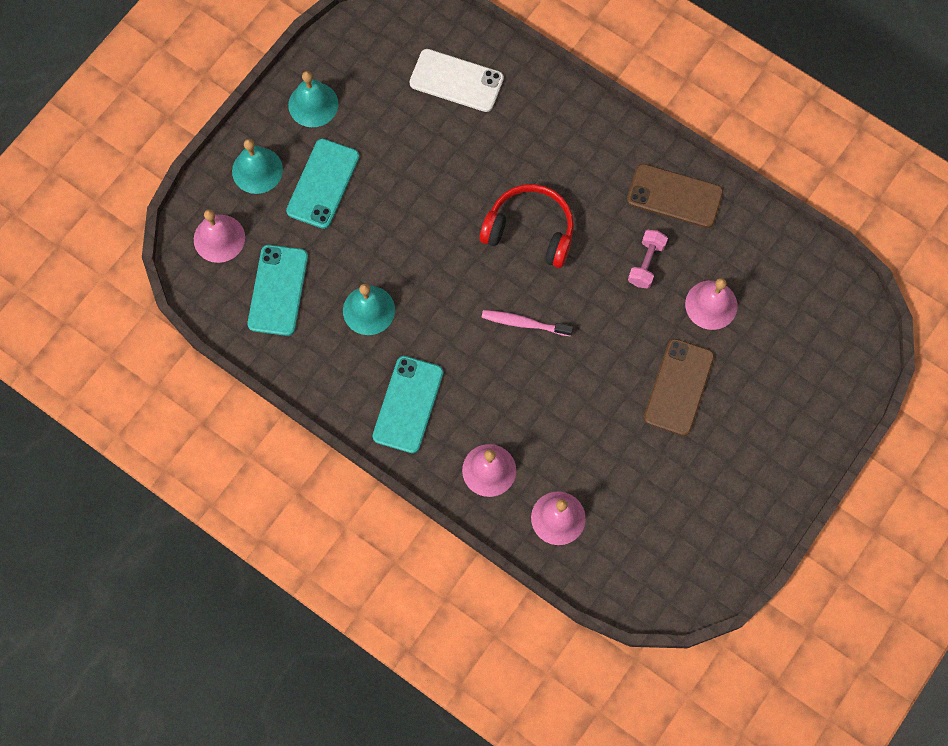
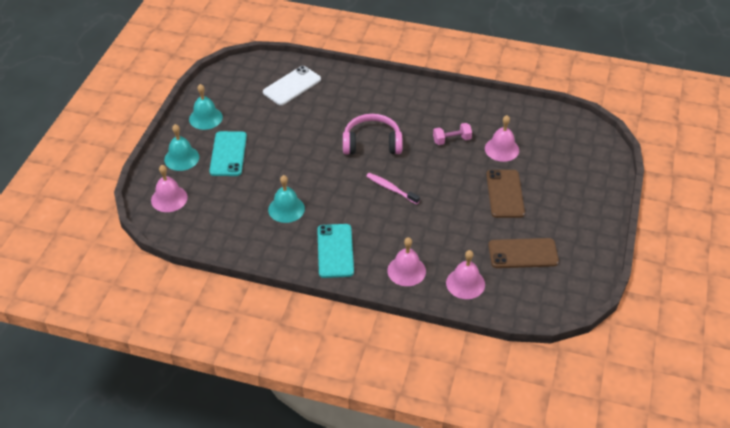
camera: 20 degrees left, 25 degrees down
turquoise phone [247,245,308,336] -> none
white phone [409,49,504,112] -> white phone turned 45 degrees counterclockwise [263,66,321,105]
red headphones [479,184,574,268] -> pink headphones [343,114,402,155]
pink toothbrush [482,310,573,336] -> pink toothbrush turned 45 degrees clockwise [366,173,420,204]
brown phone [627,164,723,228] -> brown phone moved to [488,238,559,268]
pink dumbbell [628,230,668,289] -> pink dumbbell turned 75 degrees clockwise [433,123,472,145]

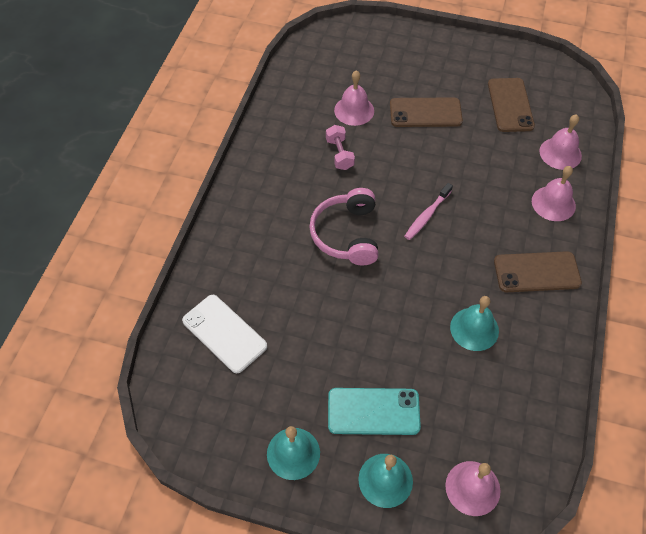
camera: 90 degrees left, 10 degrees up
turquoise phone [317,224,354,278] -> brown phone [494,251,582,292]

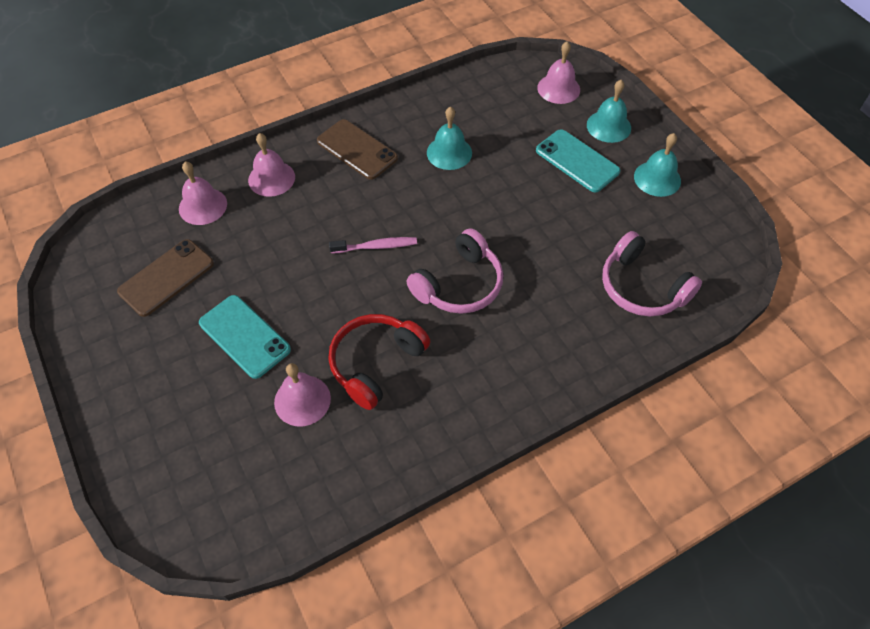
camera: 135 degrees left, 0 degrees up
white phone [182,295,267,373] -> pink headphones [602,231,702,316]
pink dumbbell [326,125,355,170] -> red headphones [328,314,431,410]
brown phone [390,97,463,127] -> turquoise phone [199,295,291,379]

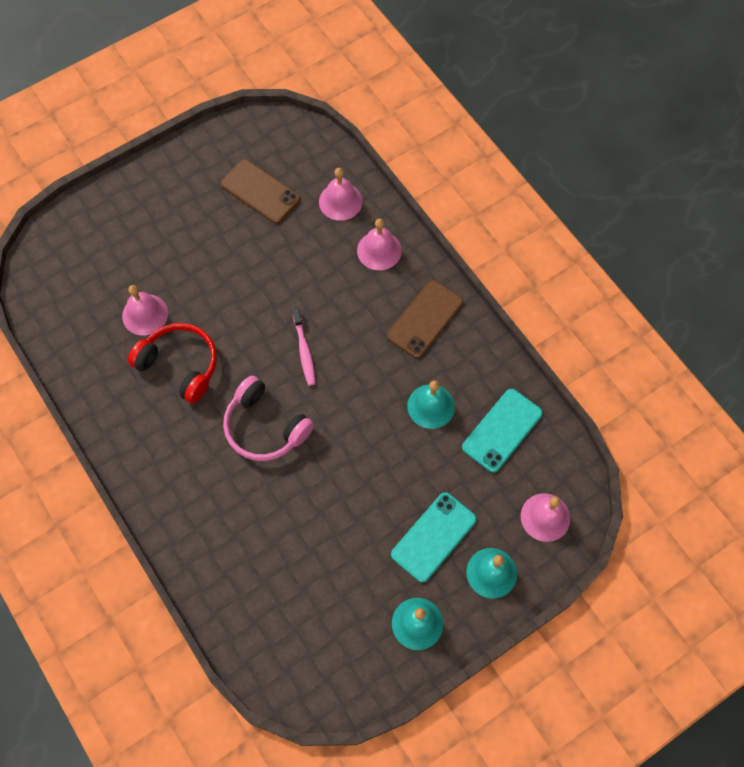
camera: 85 degrees right, 10 degrees up
turquoise phone [199,295,291,379] -> turquoise phone moved to [462,389,543,473]
pink headphones [602,231,702,316] -> none

